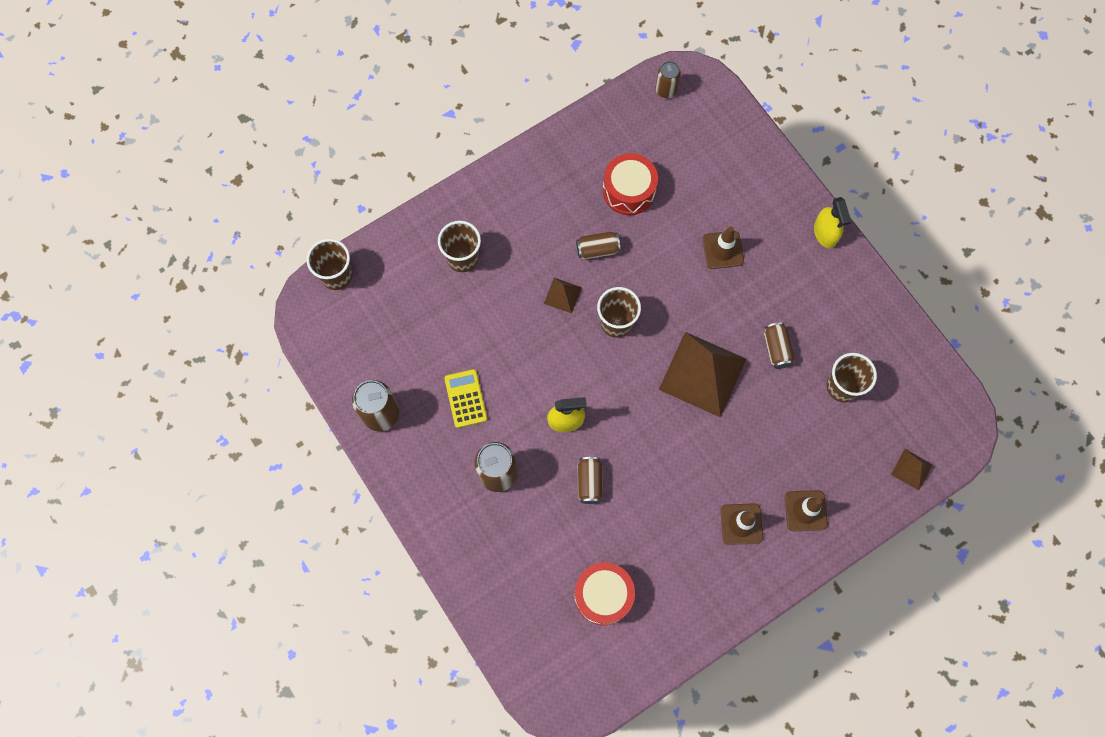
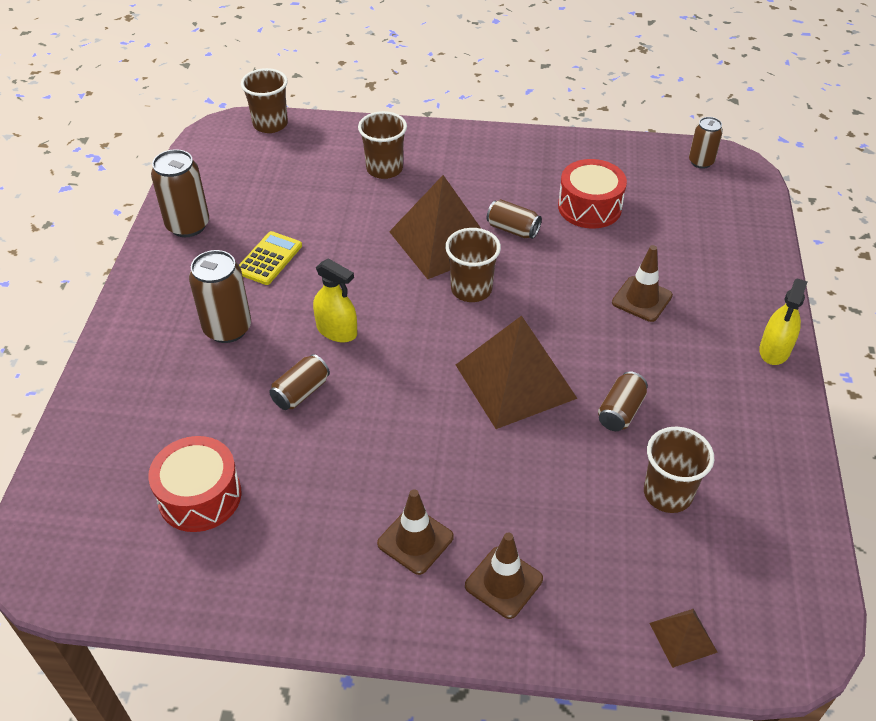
camera: 40 degrees right, 25 degrees down
brown pyramid [544,278,582,313] -> brown pyramid [389,175,481,279], size x2.21

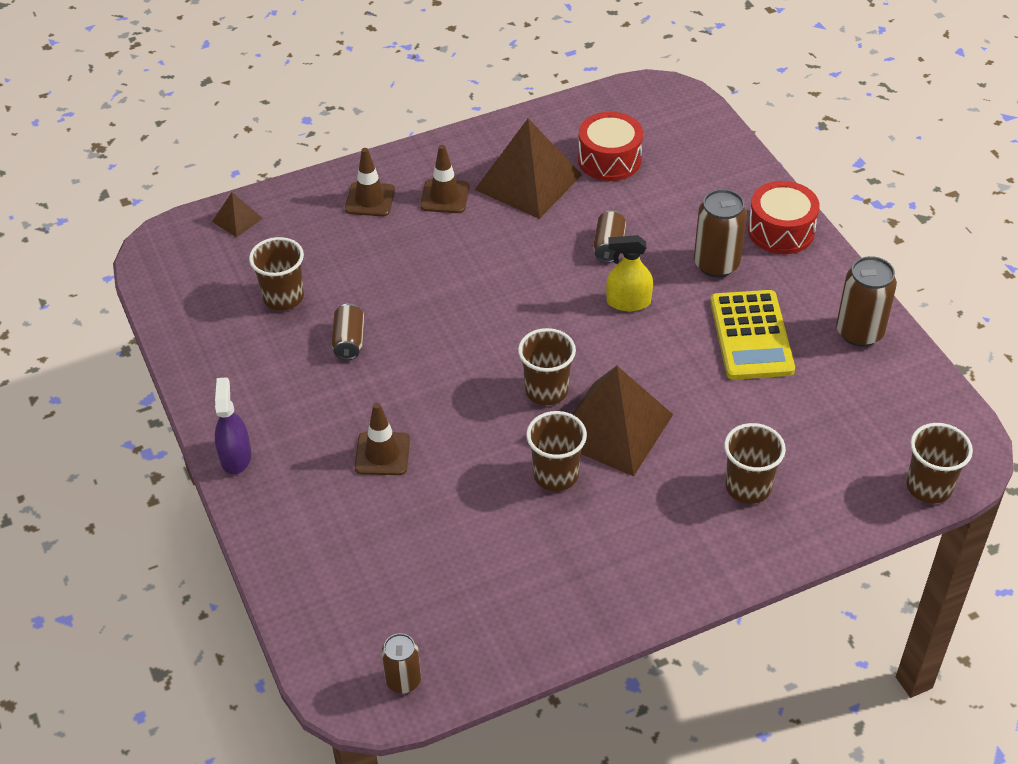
camera: 150 degrees right, 0 degrees up
yellow calculator [239,231,302,285] -> yellow calculator [710,290,795,380], size x1.61
brown pyramid [456,316,578,429] -> brown pyramid moved to [475,118,582,219]
brown can [487,199,542,239] -> brown cup [526,411,587,491]
red drum [558,159,627,229] -> red drum moved to [748,181,820,254]
yellow spray bottle [759,278,808,365] -> purple spray bottle [215,377,251,474]

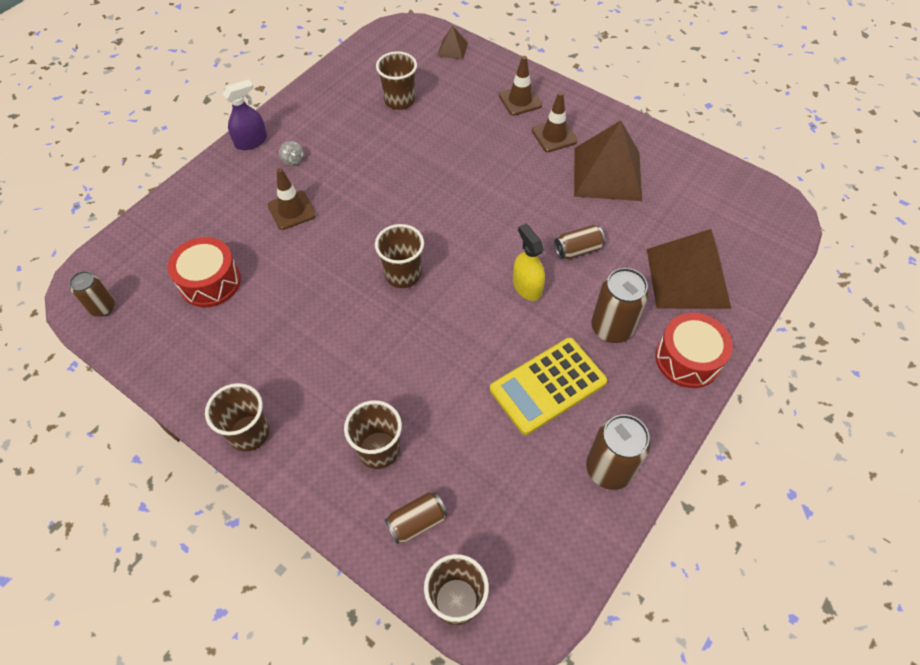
camera: 60 degrees right, 10 degrees up
brown can [331,304,364,360] -> brown can moved to [385,492,447,544]
brown cup [526,411,587,491] -> brown cup moved to [205,383,270,452]
brown pyramid [572,366,673,476] -> brown pyramid moved to [647,229,731,309]
red drum [578,112,643,181] -> red drum moved to [168,237,241,307]
none -> grey spinning top [279,141,304,166]

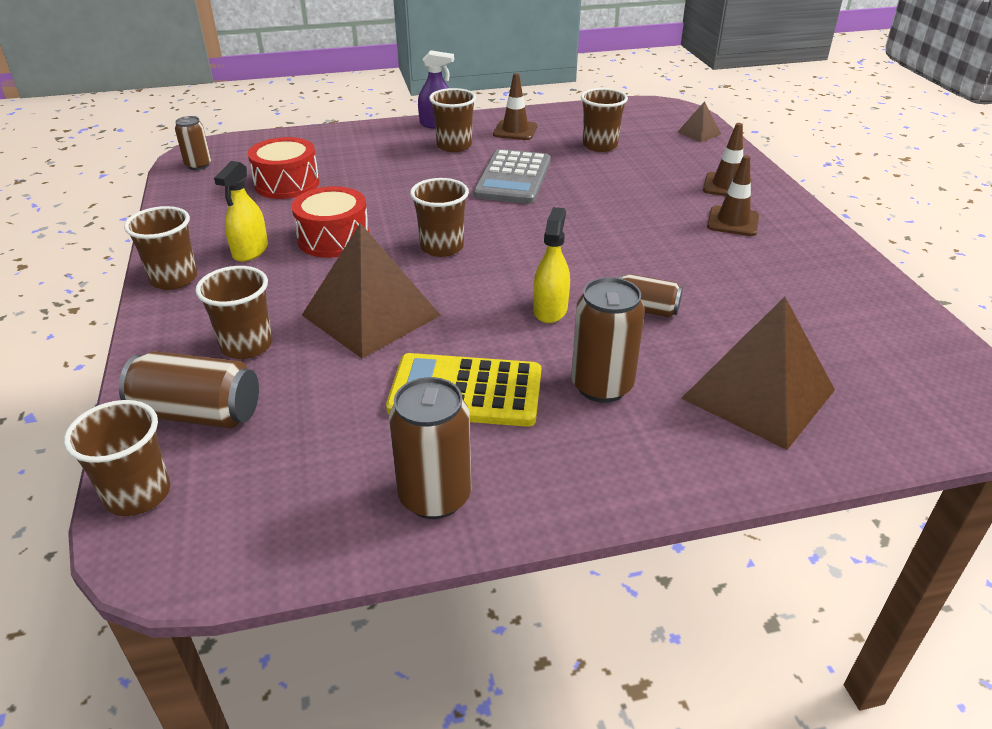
camera: 40 degrees right, 20 degrees down
brown traffic cone [268,168,316,230] -> brown traffic cone moved to [493,73,537,140]
grey spinning top [279,141,304,166] -> brown cup [429,88,476,152]
brown can [385,492,447,544] -> brown can [119,351,259,428], size x1.60
brown pyramid [574,120,642,201] -> brown pyramid moved to [302,223,441,359]
red drum [655,313,733,388] -> red drum moved to [291,186,369,258]
none -> yellow spray bottle [214,161,268,262]
none -> grey calculator [474,149,551,204]

